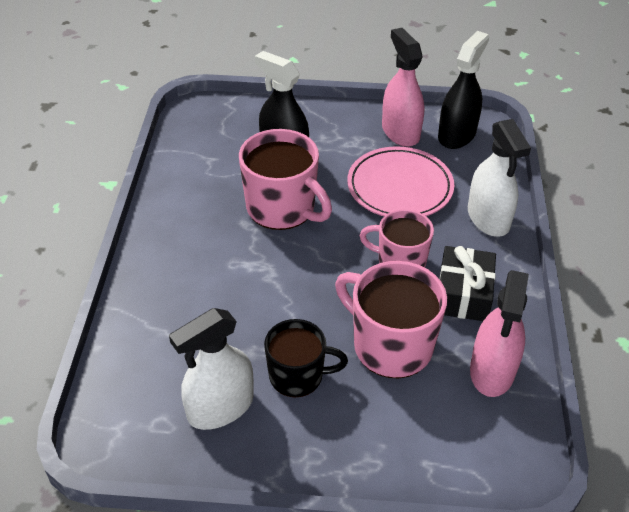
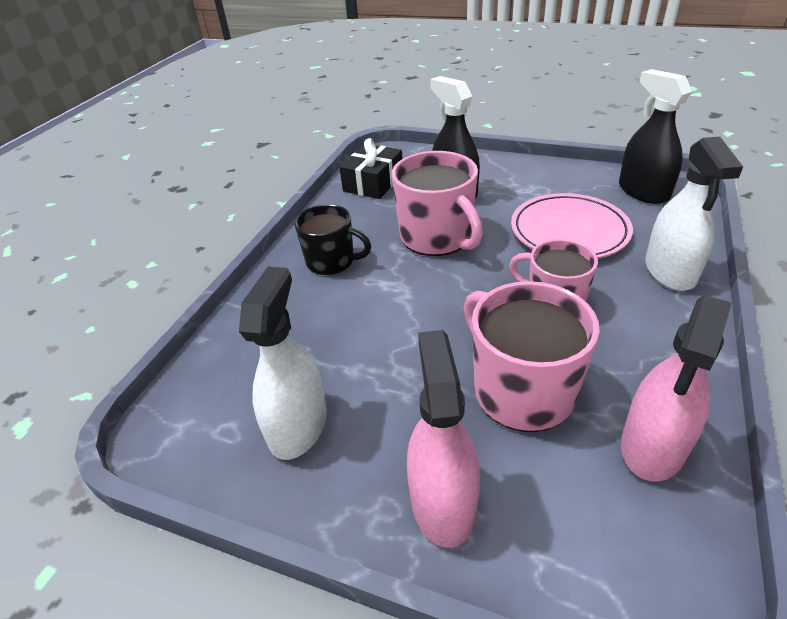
camera: 20 degrees right, 5 degrees down
white spray bottle [169,308,254,430] -> white spray bottle turned 120 degrees clockwise [239,267,327,460]
black mug [264,319,348,397] -> black mug moved to [294,204,371,275]
pink spray bottle [382,28,424,147] -> pink spray bottle moved to [407,330,480,548]
black spray bottle [438,31,489,149] -> black spray bottle turned 75 degrees counterclockwise [619,69,692,204]
black gift [439,246,496,321] -> black gift moved to [339,138,402,199]

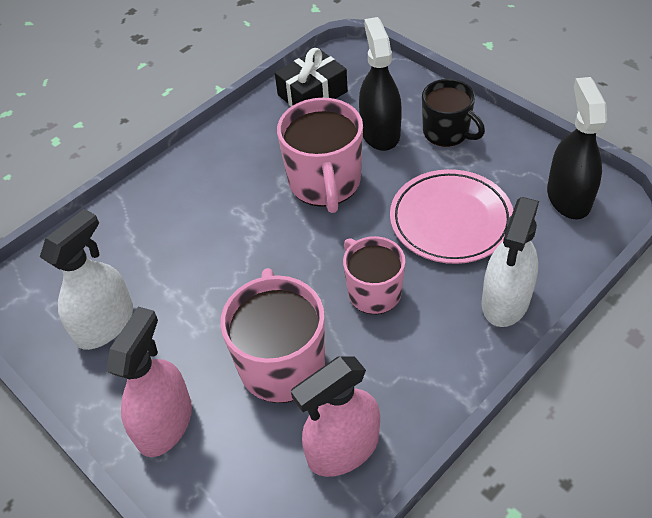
camera: 25 degrees right, 10 degrees up
black mug [294,204,371,275] -> black mug moved to [422,79,485,147]

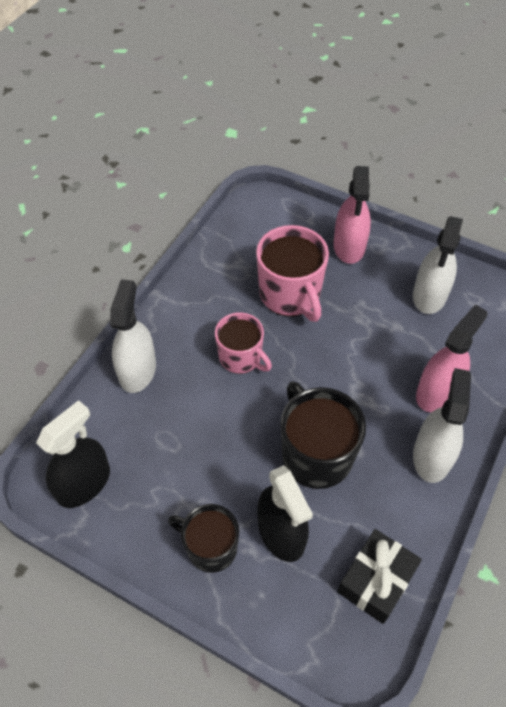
camera: 160 degrees right, 5 degrees up
pink mug [277,98,363,213] -> black mug [281,381,366,489]
pink spray bottle [291,357,380,477] -> pink spray bottle moved to [416,304,487,412]
pink plate [390,169,513,264] -> none
black spray bottle [547,77,607,219] -> black spray bottle turned 120 degrees counterclockwise [36,400,110,508]
none -> white spray bottle [413,368,471,483]

